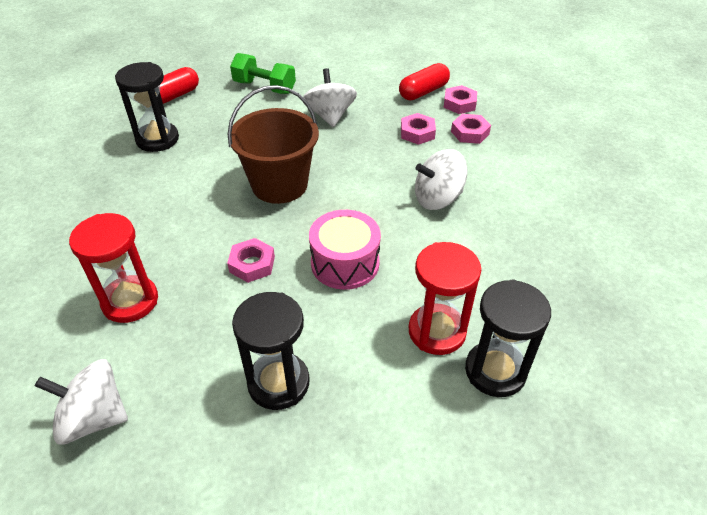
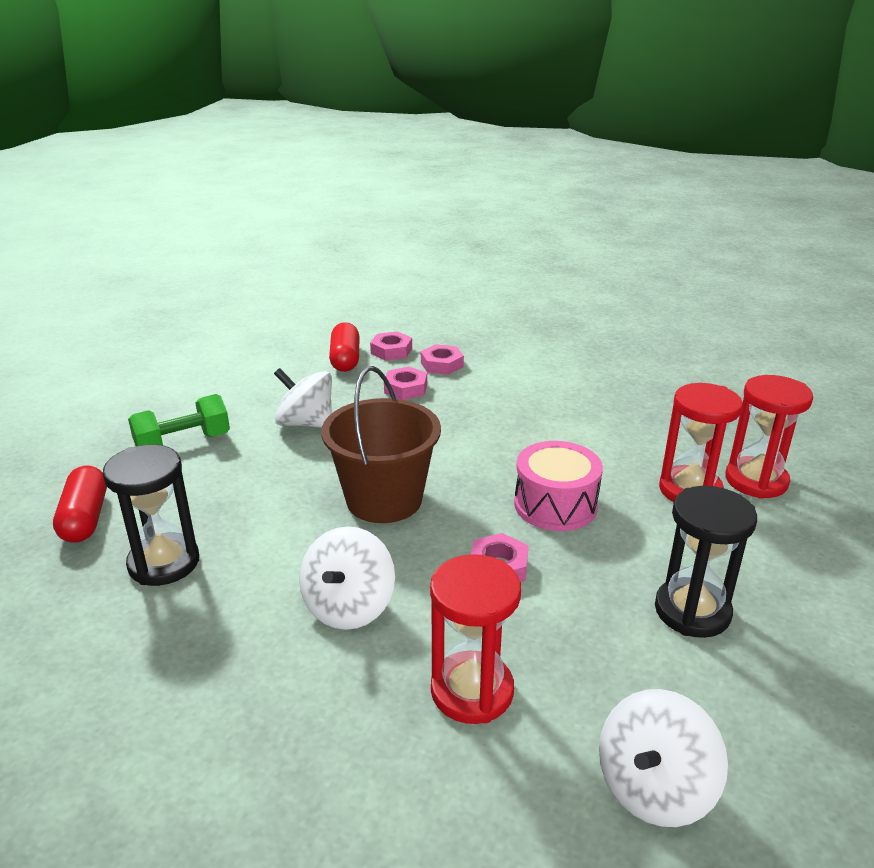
camera: 55 degrees left, 15 degrees down
white spinning top [415,149,467,210] -> white spinning top moved to [299,526,395,630]
black hourglass [465,279,551,397] -> red hourglass [725,375,813,499]

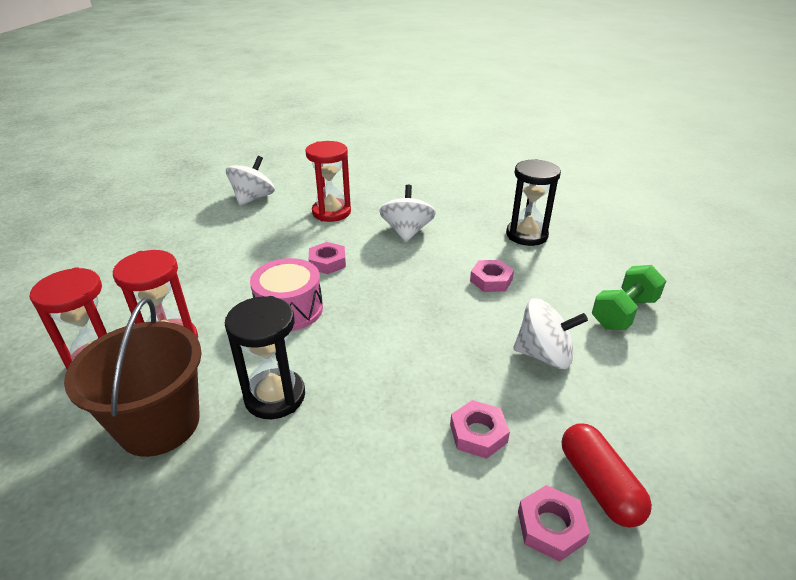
camera: 165 degrees right, 5 degrees up
red capsule [53,466,107,543] -> none
brown bucket [321,366,441,523] -> brown bucket moved to [64,298,202,457]
pink nut [421,344,464,375] -> pink nut moved to [470,260,514,292]
black hourglass [655,486,757,638] -> black hourglass moved to [225,296,305,419]

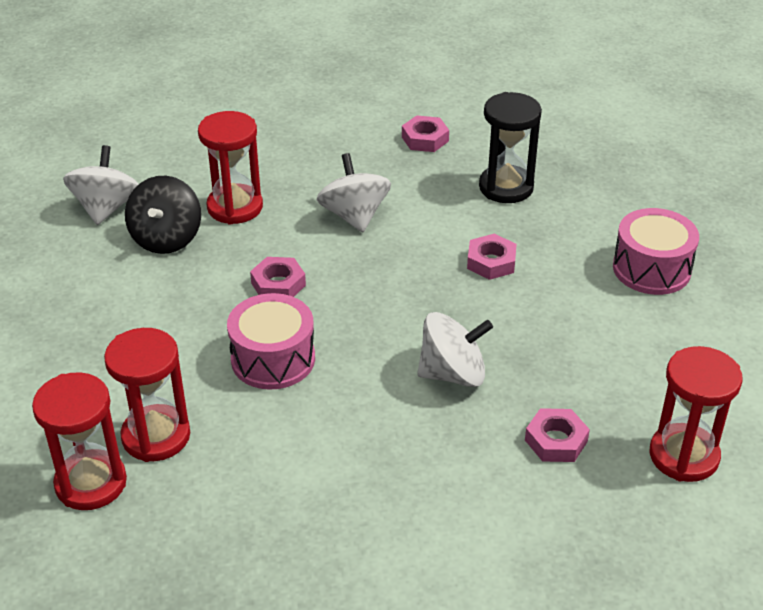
camera: 20 degrees left, 5 degrees up
brown bucket [64,298,202,457] -> none
black hourglass [225,296,305,419] -> none
white spinning top [513,298,588,369] -> white spinning top moved to [417,312,493,387]
pink nut [518,485,590,562] -> pink nut moved to [402,115,449,152]
red capsule [562,423,652,528] -> red hourglass [649,346,742,482]
green dumbbell [592,265,666,330] -> pink drum [613,208,699,295]
none -> black spinning top [125,176,201,254]

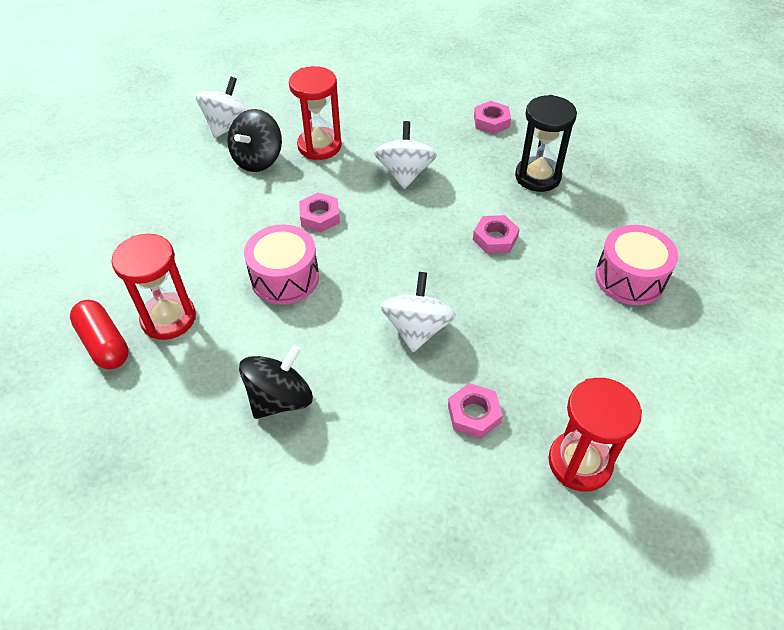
camera: 20 degrees right, 10 degrees up
red hourglass [32,372,127,510] -> red capsule [70,300,129,369]
white spinning top [417,312,493,387] -> white spinning top turned 90 degrees counterclockwise [381,272,456,352]
none -> black spinning top [239,345,313,419]

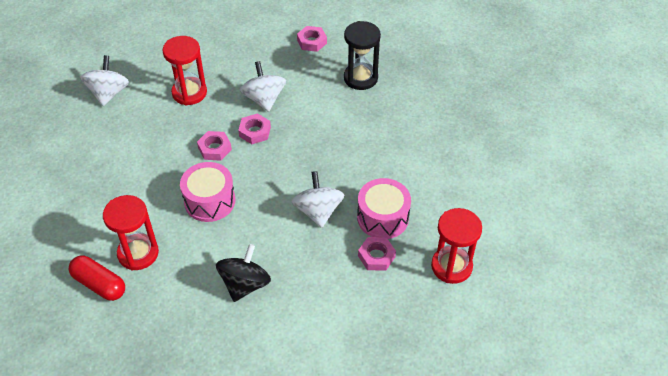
camera: 20 degrees left, 0 degrees up
black spinning top [227,109,282,172] -> none
pink nut [473,215,520,254] -> pink nut moved to [238,113,271,144]
pink drum [595,225,678,305] -> pink drum moved to [357,178,411,239]

